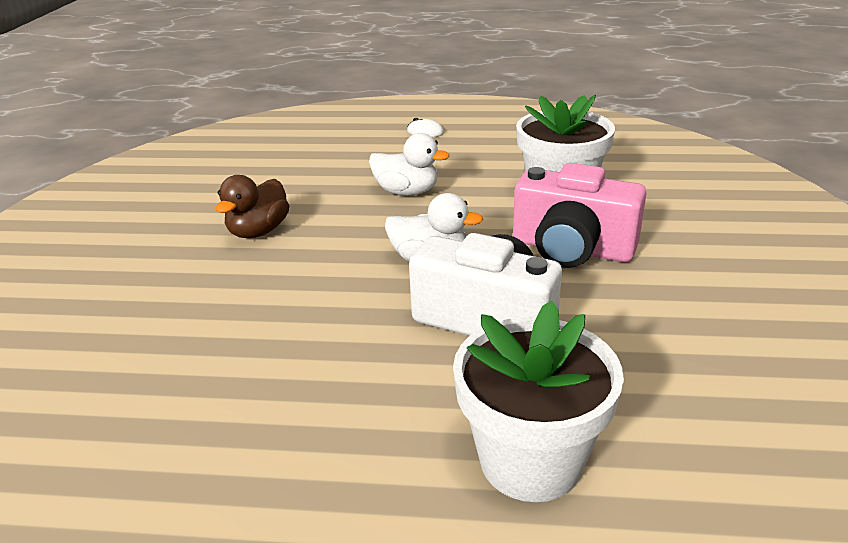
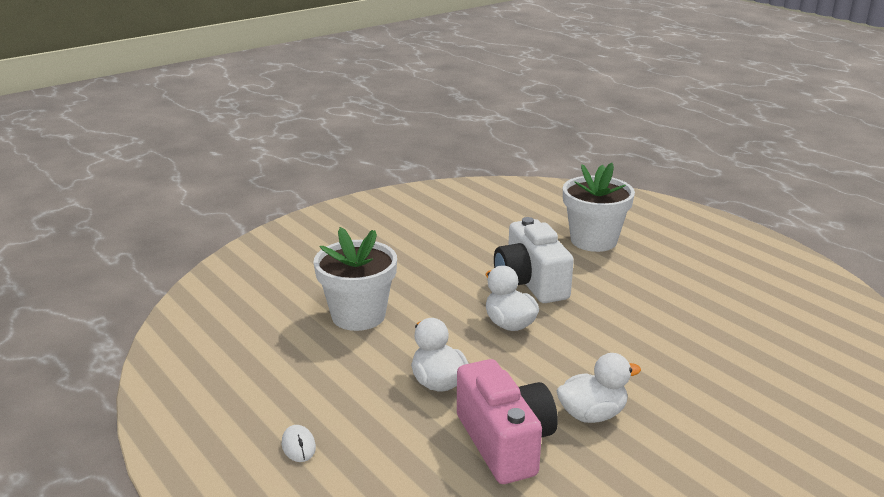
camera: 135 degrees left, 5 degrees down
brown duck [215,175,289,238] -> white duck [557,353,641,423]
pink camera [513,163,647,268] -> pink camera moved to [457,359,558,484]

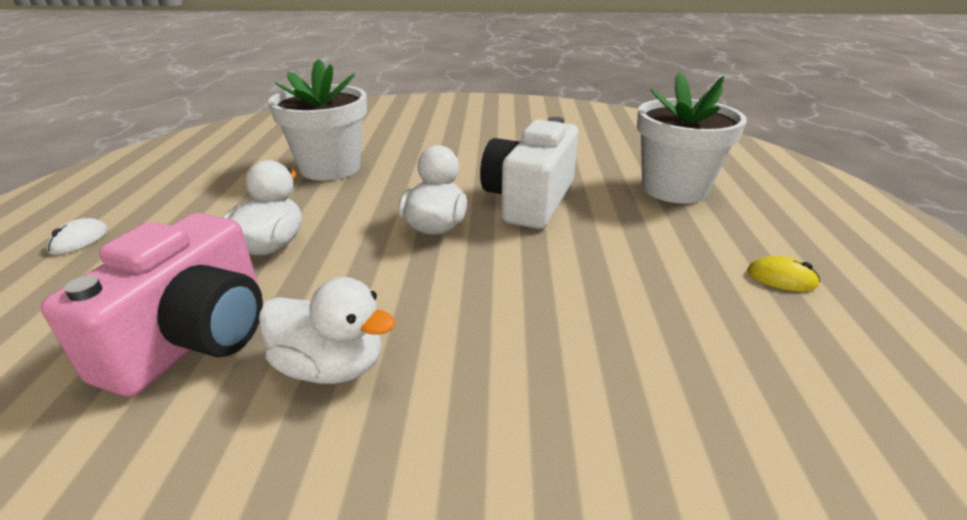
camera: 40 degrees right, 5 degrees up
none -> yellow mouse [747,256,820,291]

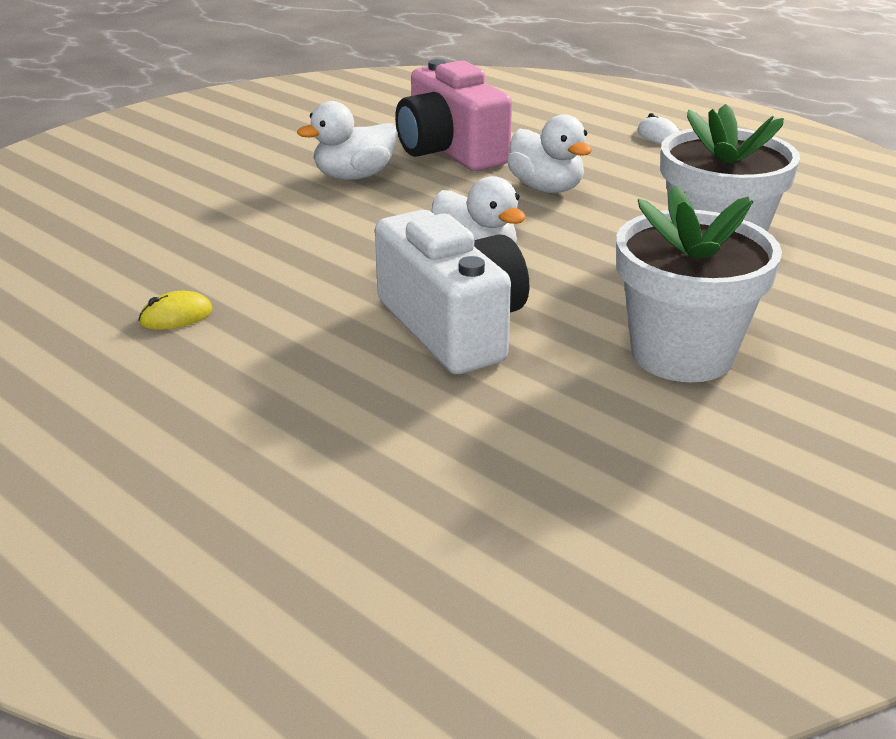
camera: 130 degrees right, 0 degrees up
white flower pot [637,72,747,204] -> white flower pot moved to [616,185,782,382]
yellow mouse [747,256,820,291] -> yellow mouse moved to [138,291,213,330]

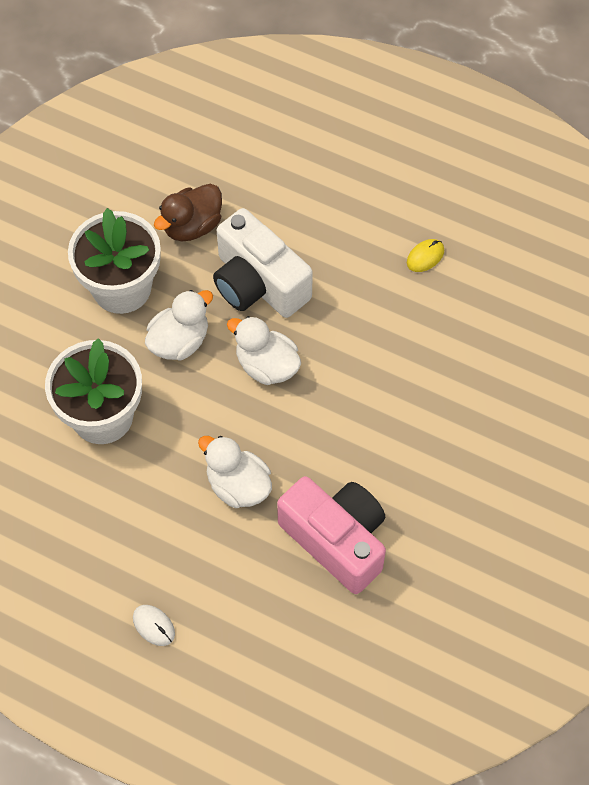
camera: 165 degrees right, 30 degrees up
white duck [297,101,398,180] -> white duck moved to [145,290,213,360]
none -> brown duck [154,184,222,241]

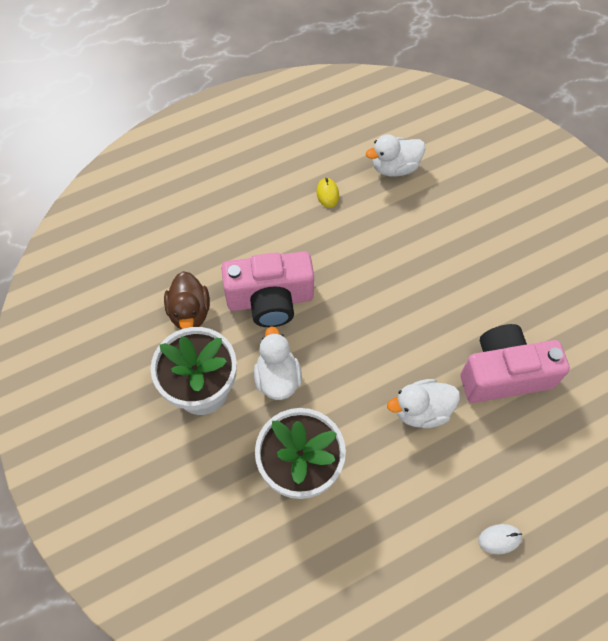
camera: 55 degrees left, 0 degrees up
white camera [213,208,313,318] -> pink camera [221,251,314,327]
white duck [227,316,301,385] -> white duck moved to [366,134,425,177]

